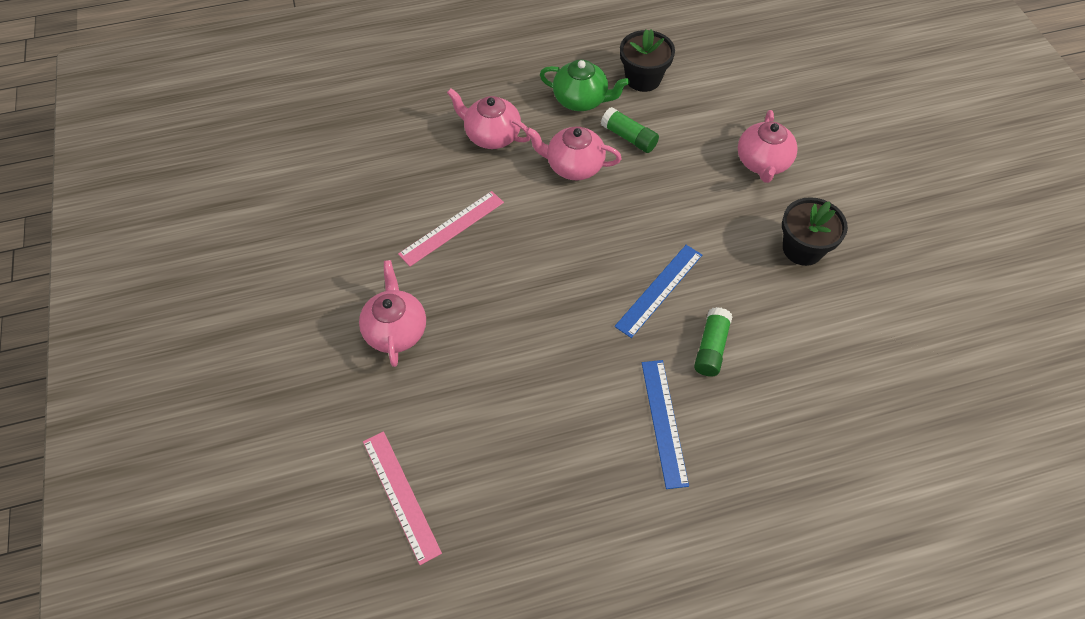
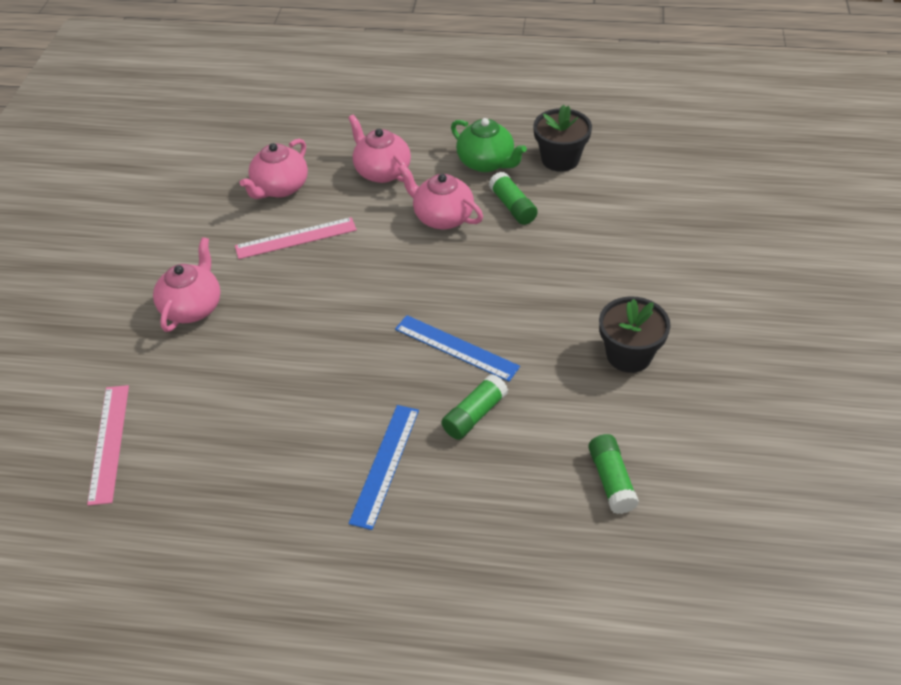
camera: 25 degrees right, 10 degrees down
blue ruler [614,245,702,338] -> blue ruler turned 60 degrees clockwise [395,315,520,382]
pink teapot [738,110,798,183] -> pink teapot moved to [240,139,308,199]
none -> green glue stick [588,434,639,514]

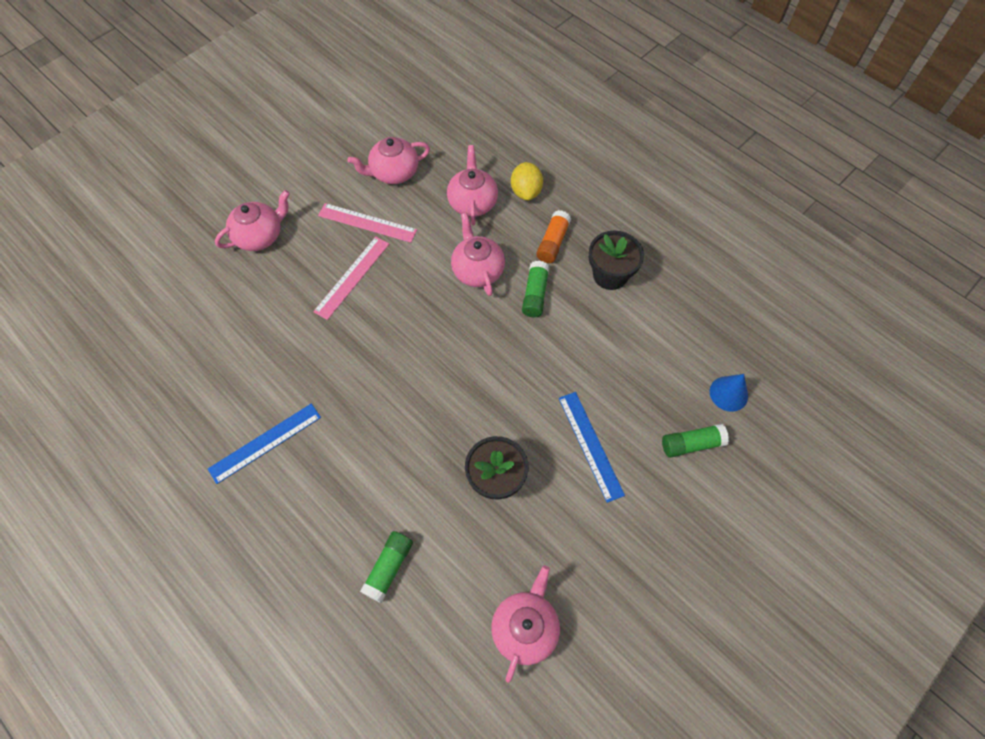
camera: 35 degrees right, 15 degrees up
pink ruler [87,385,129,506] -> pink ruler moved to [313,237,389,320]
blue ruler [395,315,520,382] -> blue ruler moved to [559,392,625,503]
green glue stick [441,374,508,440] -> green glue stick moved to [662,424,729,458]
green teapot [451,118,527,172] -> orange glue stick [536,210,571,263]
none -> pink teapot [491,566,560,683]
none -> yellow lemon [511,162,543,201]
none -> blue cone [710,374,748,412]

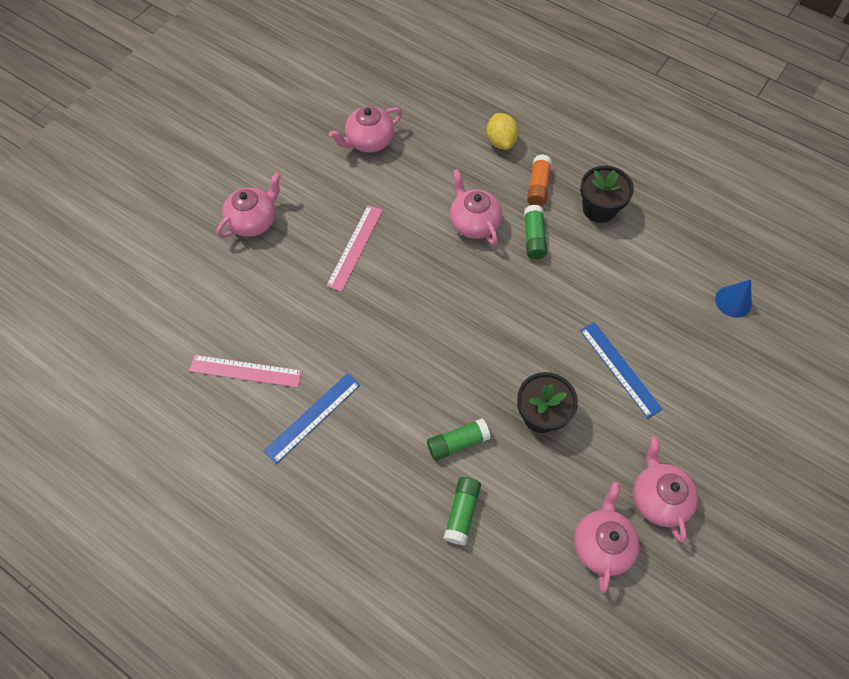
camera: 10 degrees left, 0 degrees up
pink ruler [318,203,417,243] -> pink ruler moved to [189,355,302,388]
pink teapot [447,145,498,225] -> pink teapot moved to [633,437,698,543]
green glue stick [662,424,729,458] -> green glue stick moved to [427,418,491,460]

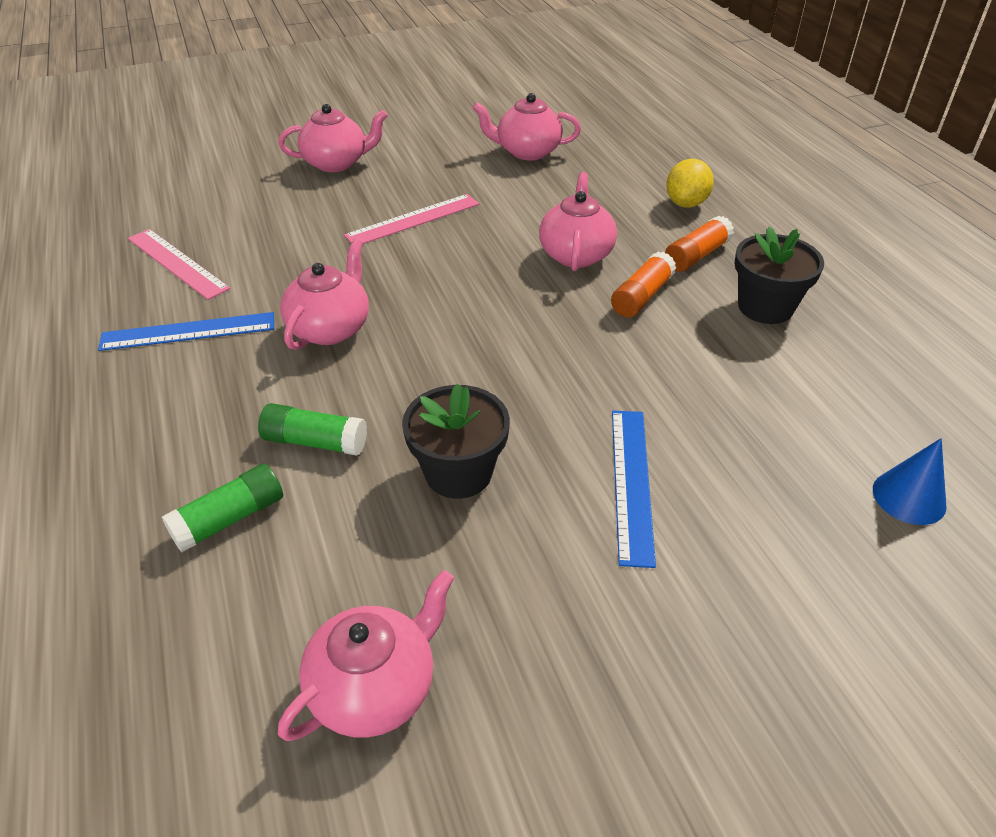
camera: 35 degrees right, 20 degrees down
green glue stick [524,205,547,259] -> orange glue stick [611,252,676,317]
pink teapot [633,437,698,543] -> pink teapot moved to [280,239,369,350]

